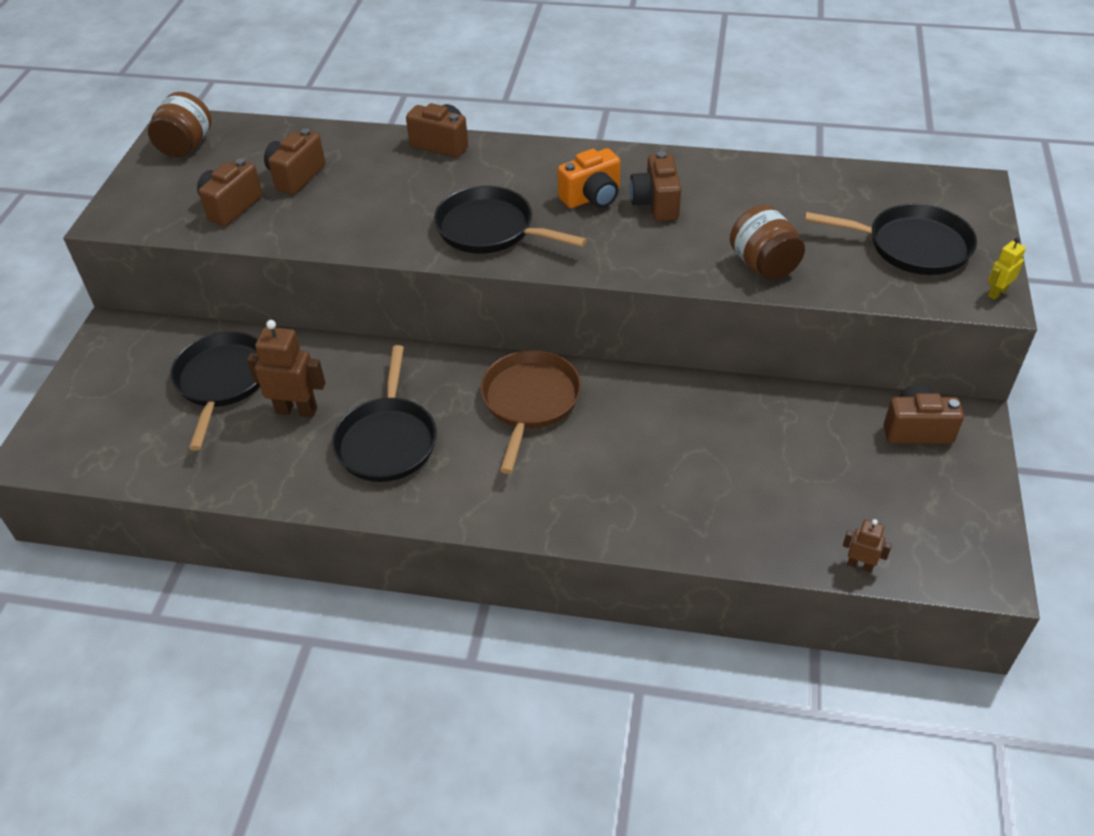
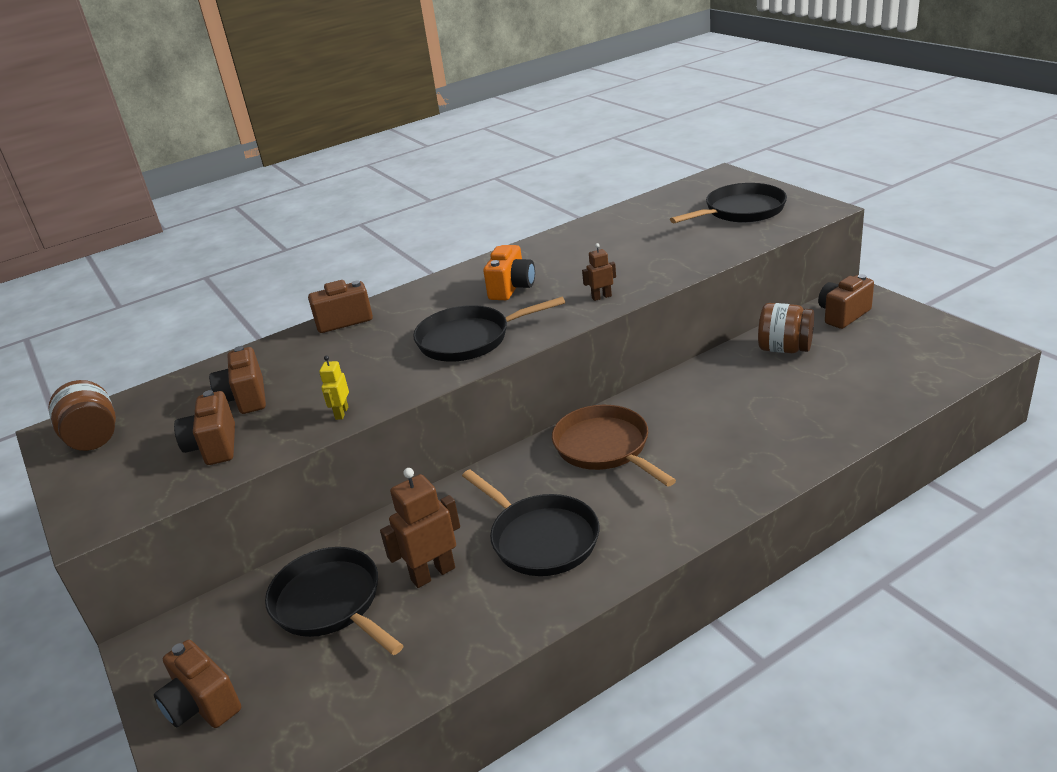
camera: 40 degrees left, 15 degrees down
brown camera [630,151,681,221] -> brown camera moved to [154,640,241,728]
brown jar [730,205,805,280] -> brown jar moved to [758,303,814,353]
brown robot [843,519,892,573] -> brown robot moved to [582,243,616,301]
yellow robot [988,237,1026,300] -> yellow robot moved to [319,356,349,420]

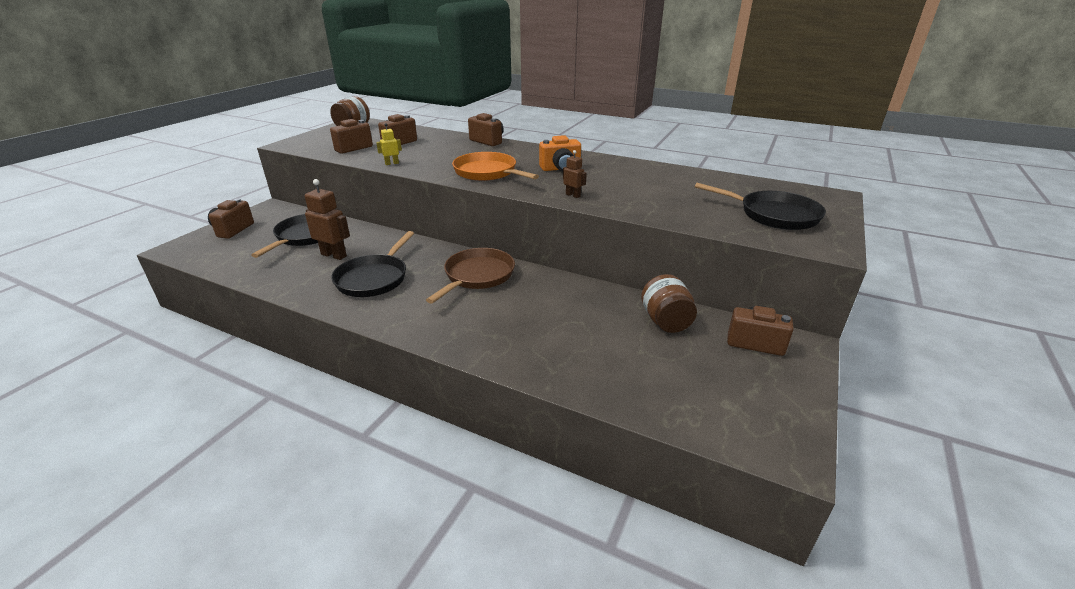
camera: 55 degrees right, 0 degrees up
black pan [413,297,565,362] -> orange pan [452,152,539,181]

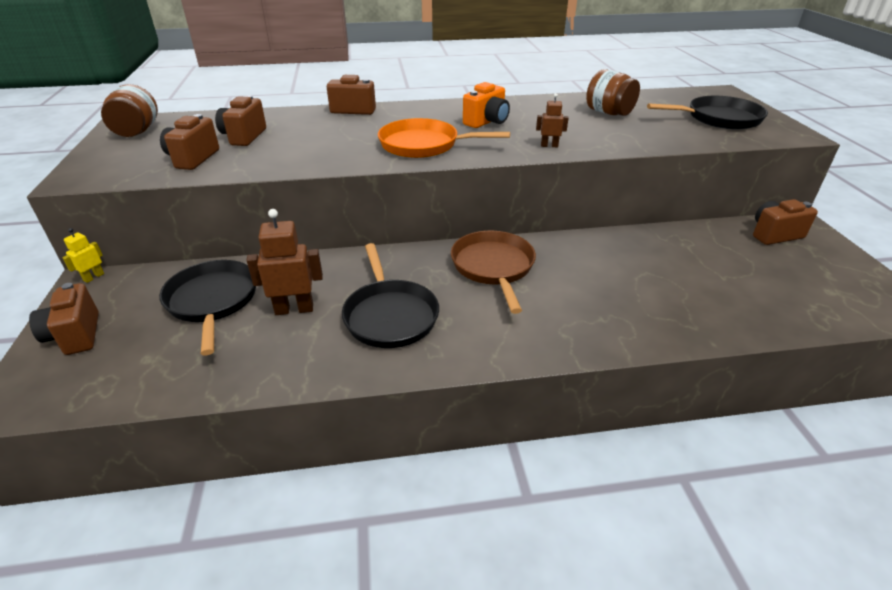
camera: 35 degrees left, 5 degrees up
yellow robot [376,123,402,165] -> yellow robot moved to [62,228,104,283]
brown jar [641,274,697,333] -> brown jar moved to [586,69,640,116]

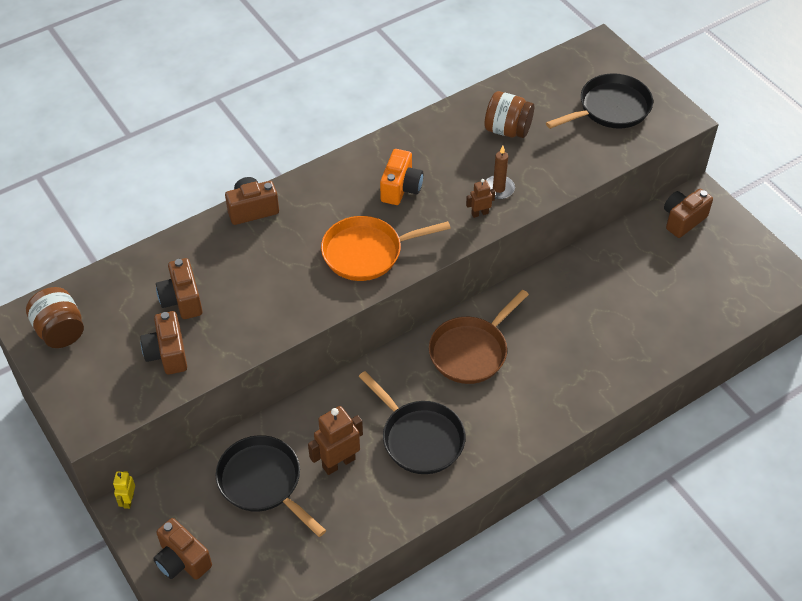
camera: 25 degrees left, 15 degrees up
brown pan [451,231,536,314] -> brown pan turned 105 degrees counterclockwise [429,290,529,384]
none -> brown candle [486,146,515,199]

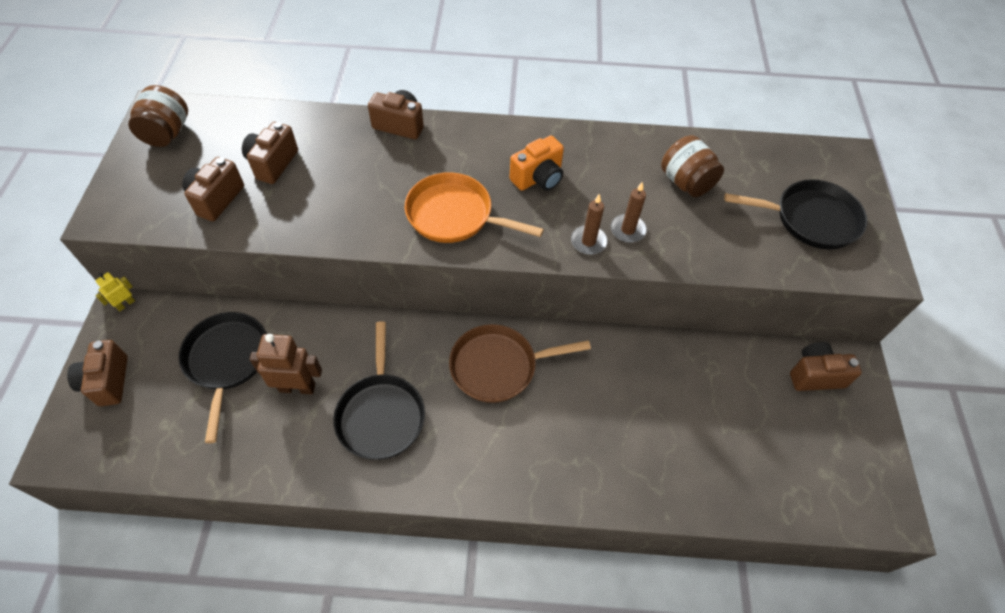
camera: 35 degrees right, 5 degrees up
brown robot [466,179,495,218] -> brown candle [571,194,608,255]

